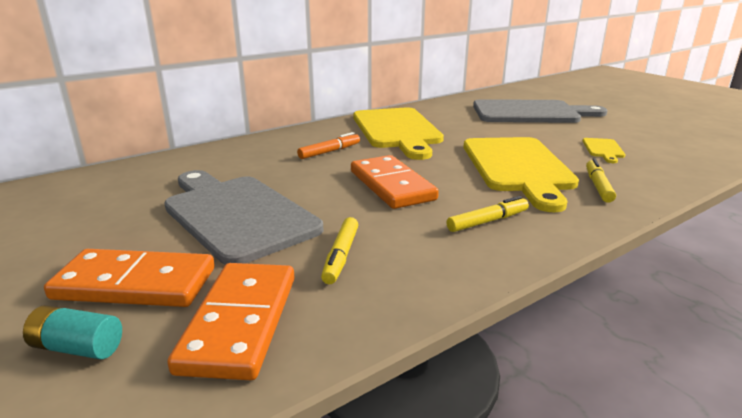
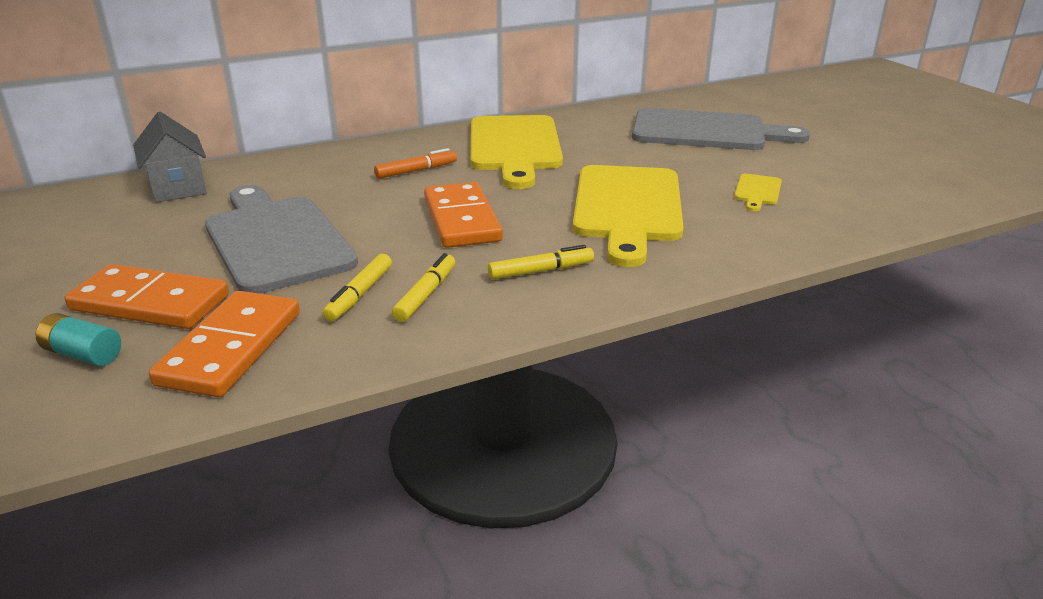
camera: 10 degrees right, 5 degrees up
yellow marker [586,158,616,203] -> yellow marker moved to [392,253,455,322]
none -> grey house [133,112,207,203]

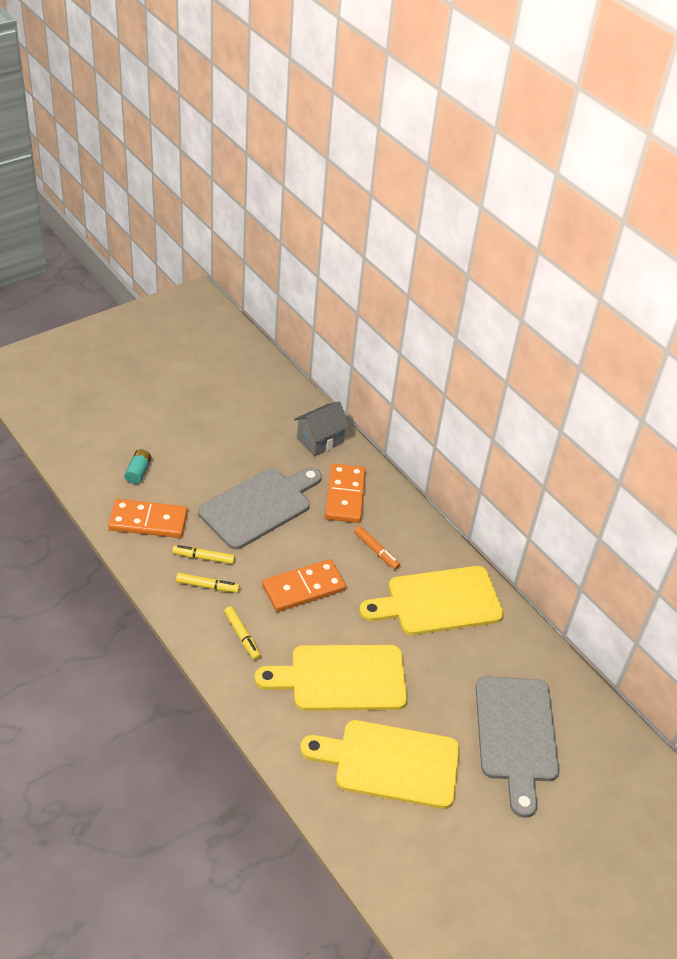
camera: 75 degrees right, 15 degrees up
orange domino [64,264,229,329] -> orange domino moved to [325,464,366,523]
yellow cutting board [734,174,782,211] -> yellow cutting board [300,720,460,809], size x2.41

